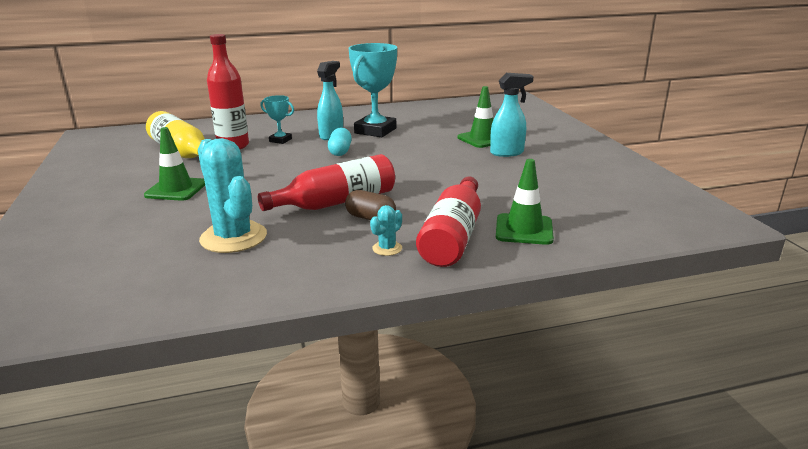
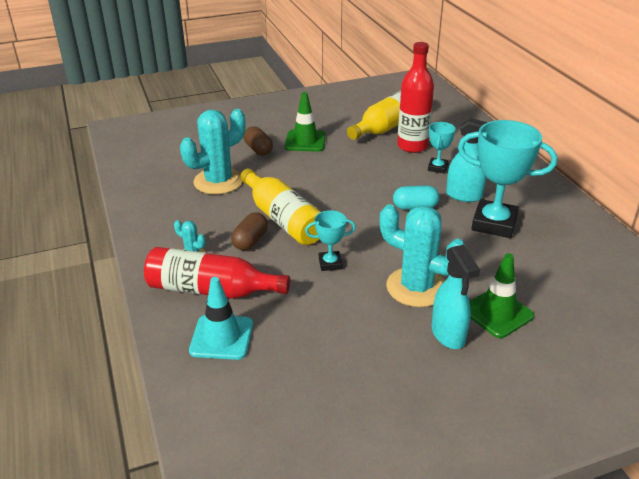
camera: 85 degrees right, 10 degrees up
red bottle [258,154,395,211] -> yellow bottle [240,168,321,245]
green traffic cone [496,159,554,245] -> turquoise traffic cone [189,277,253,360]
none -> brown capsule [244,126,273,155]
none -> turquoise trophy [305,210,356,271]
none -> turquoise cactus [379,204,467,307]

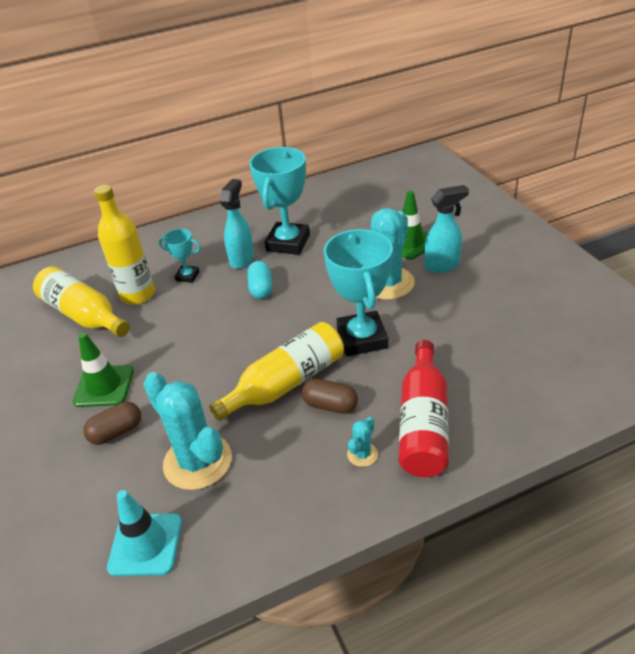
camera: 90 degrees left, 5 degrees up
turquoise traffic cone [189,277,253,360] -> turquoise traffic cone moved to [107,490,182,576]
turquoise trophy [305,210,356,271] -> turquoise trophy [323,229,393,356], size x1.99
red bottle [397,42,434,153] -> yellow bottle [94,185,155,305]

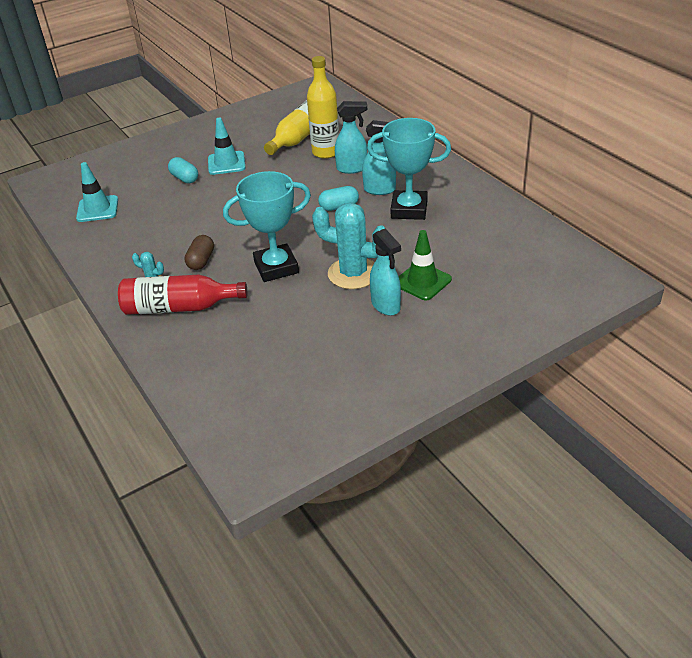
camera: 80 degrees right, 0 degrees up
green traffic cone [72,332,134,407] -> turquoise traffic cone [208,118,246,175]
brown capsule [83,402,141,445] -> turquoise capsule [168,157,198,183]
turquoise cactus [143,372,232,490] -> none
turquoise trophy [159,229,201,283] -> turquoise spray bottle [335,101,367,174]
yellow bottle [209,322,344,421] -> none

